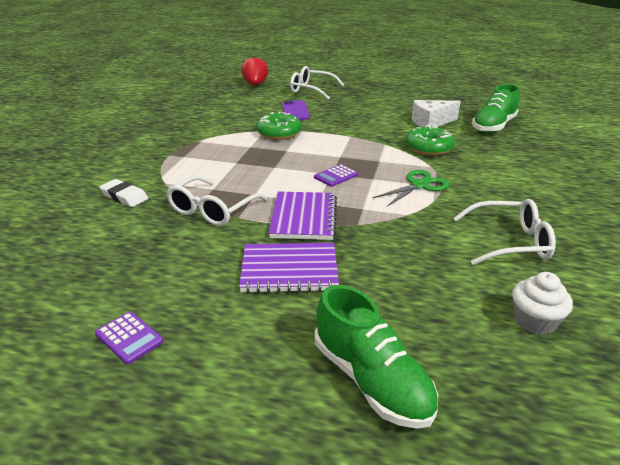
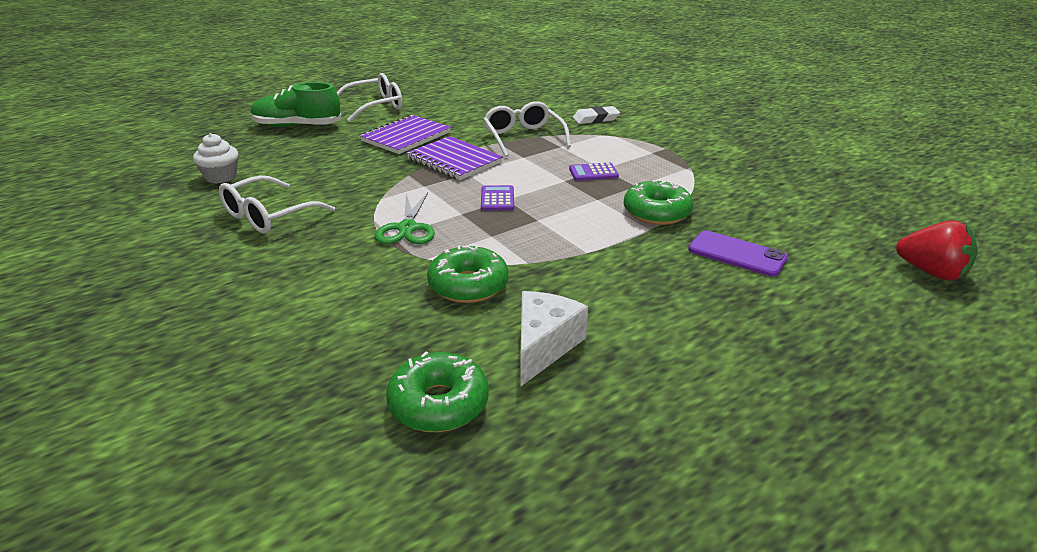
camera: 130 degrees right, 0 degrees up
purple calculator [95,312,163,364] -> purple calculator moved to [569,162,619,181]
white glasses [290,66,344,100] -> white glasses moved to [337,73,402,122]
green shoe [472,84,520,133] -> green donut [386,352,489,432]

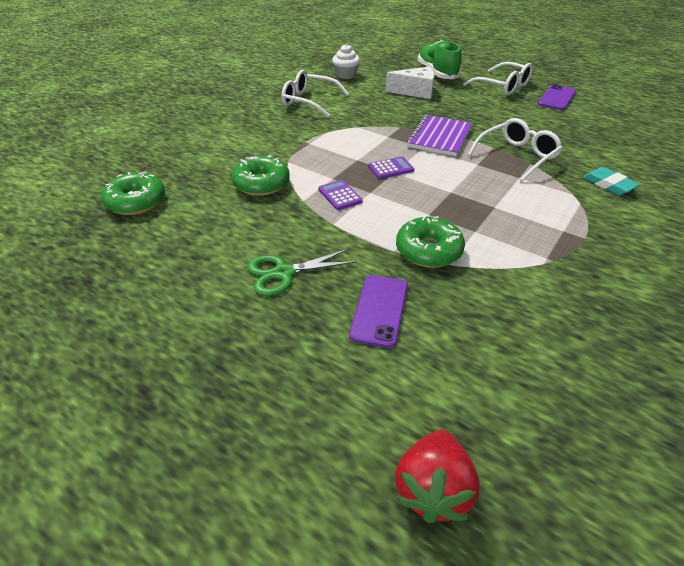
camera: 70 degrees right, 10 degrees up
purple notebook [360,115,451,154] -> none
green scissors [375,192,435,244] -> green scissors moved to [247,249,357,296]
white cheese [520,291,588,387] -> white cheese moved to [386,67,435,99]
purple calculator [569,162,619,181] -> purple calculator moved to [318,180,363,210]
white eraser [573,106,620,124] -> turquoise eraser [583,167,640,195]
none -> purple phone [538,84,576,110]

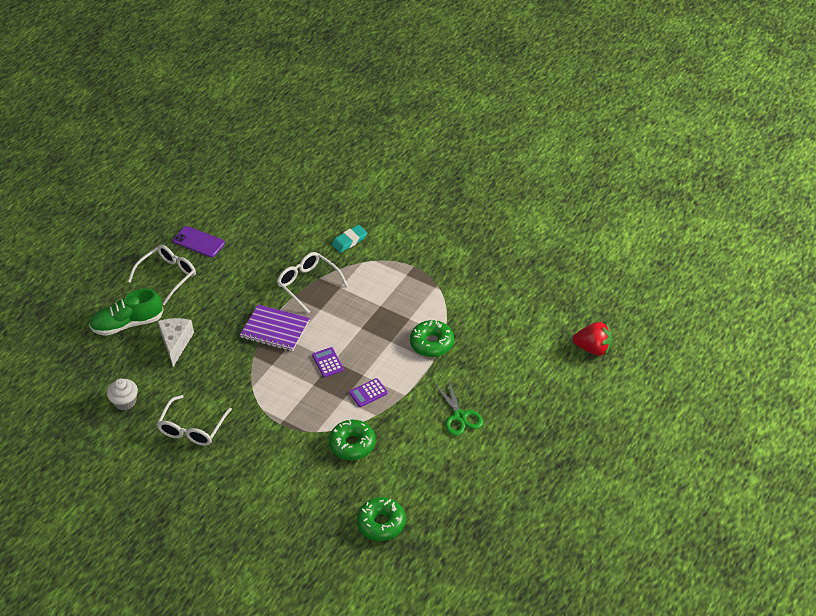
camera: 90 degrees left, 5 degrees up
purple phone [349,275,408,348] -> none

